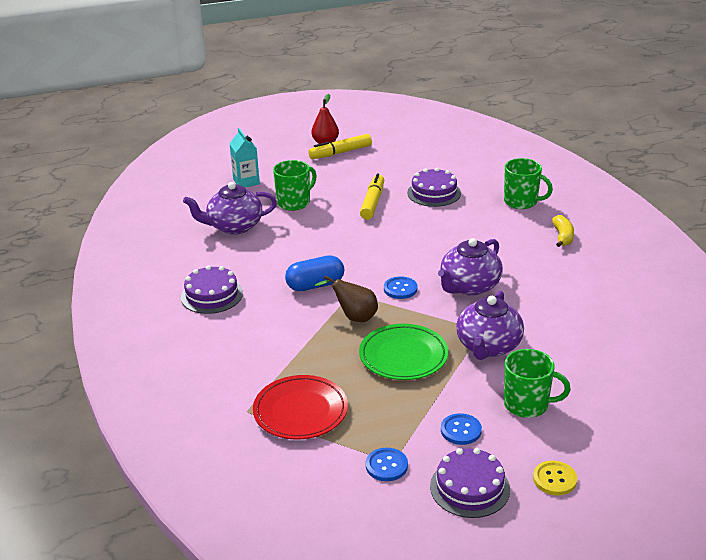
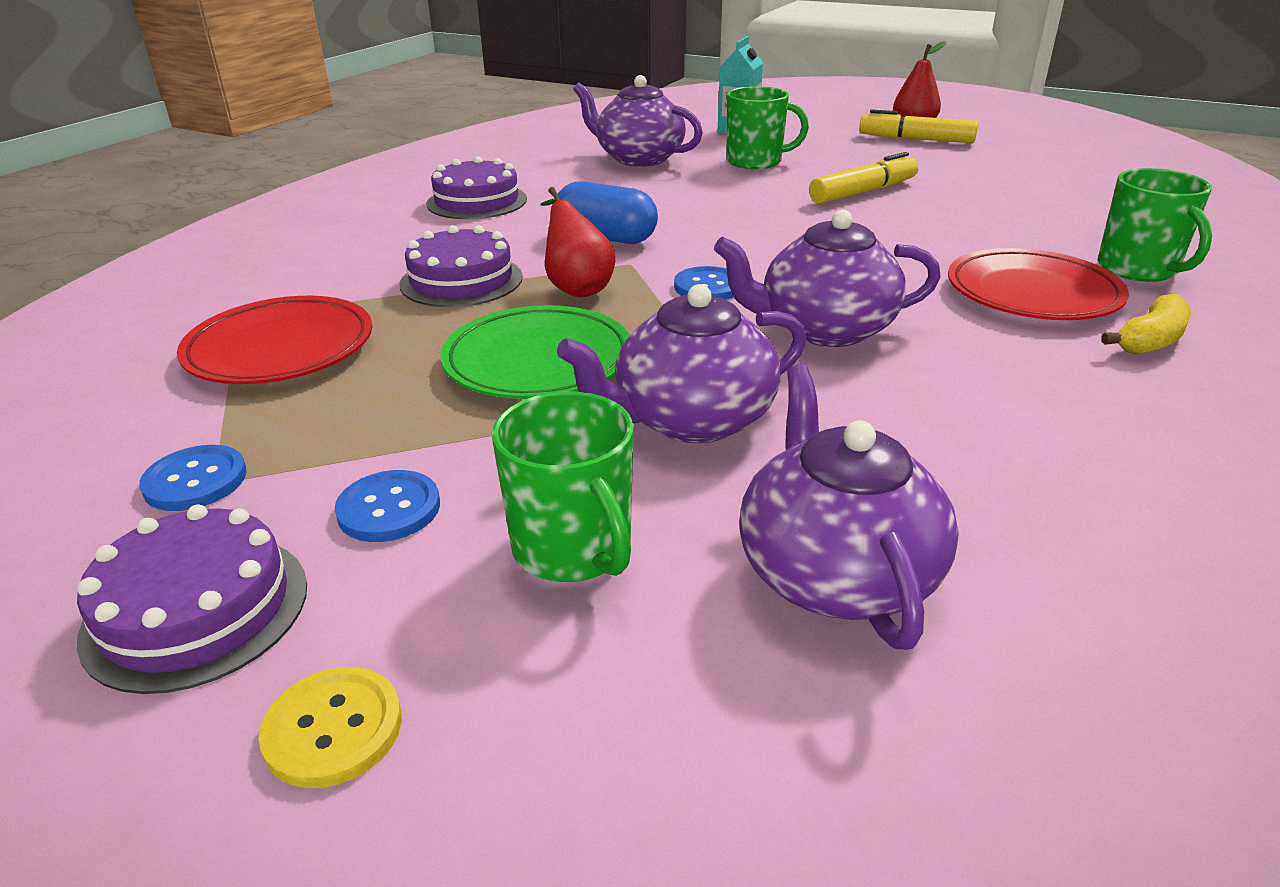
camera: 45 degrees right, 0 degrees up
brown pear [315,275,378,322] -> red pear [541,187,615,297]
purple cake [407,168,461,207] -> purple cake moved to [399,225,523,307]
none -> purple teapot [739,364,959,650]
none -> red plate [948,248,1129,320]

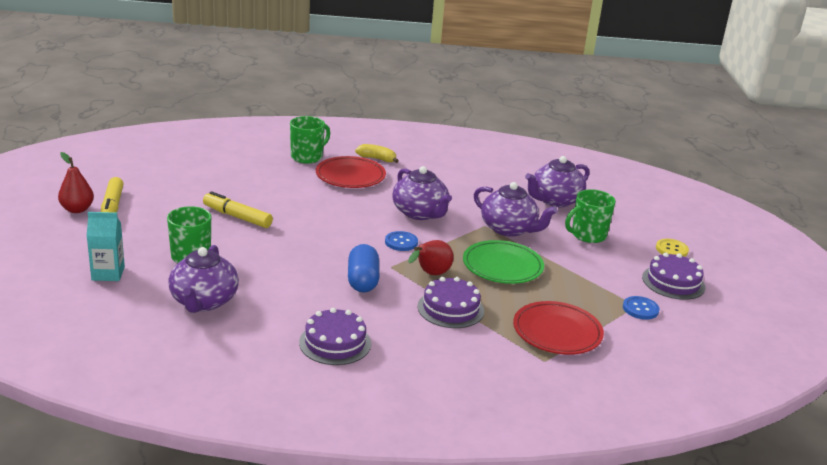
camera: 120 degrees left, 5 degrees down
blue button [335,470,440,542] -> none
green mug [492,392,634,582] -> green mug turned 150 degrees counterclockwise [565,189,616,243]

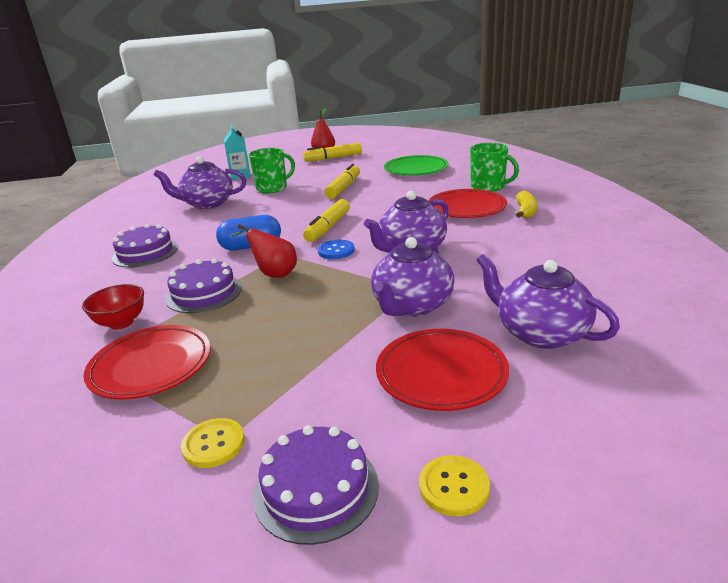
camera: 85 degrees right, 0 degrees up
green plate [463,240,544,284] -> green plate moved to [384,155,448,176]
green mug [565,189,616,243] -> red plate [376,329,509,411]
blue button [623,296,659,320] -> yellow button [181,418,245,468]
none -> red bowl [82,284,144,330]
none -> yellow marker [303,199,350,242]

